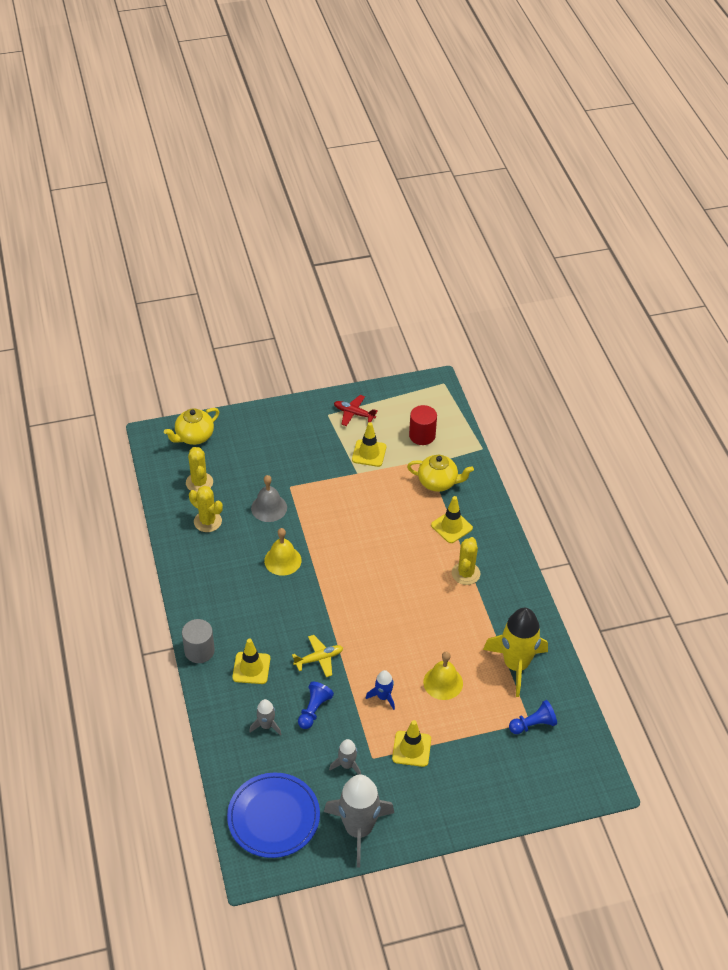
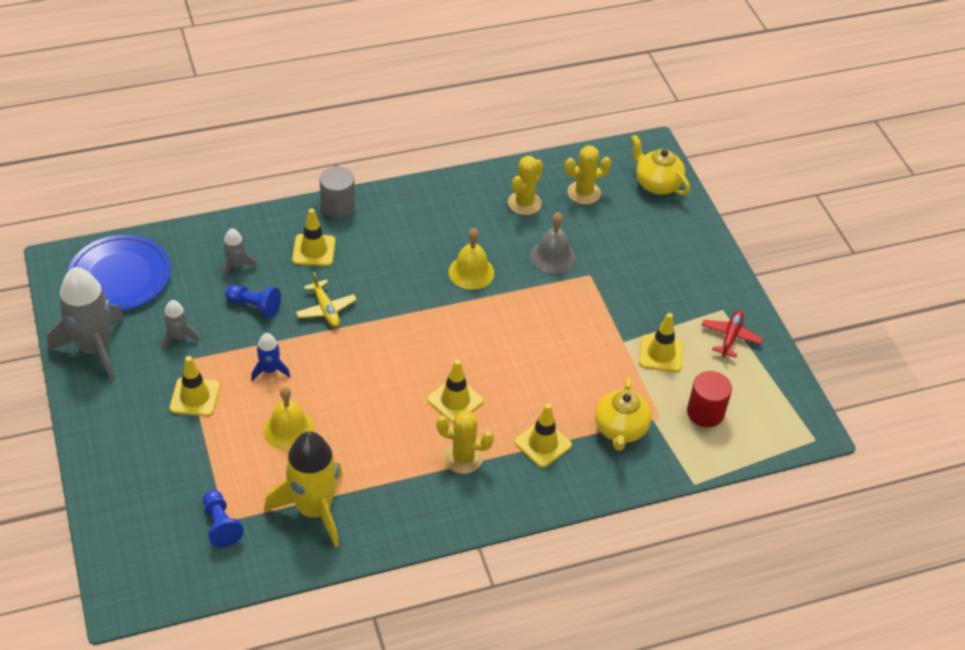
camera: 85 degrees right, 0 degrees up
none -> yellow traffic cone [427,360,484,423]

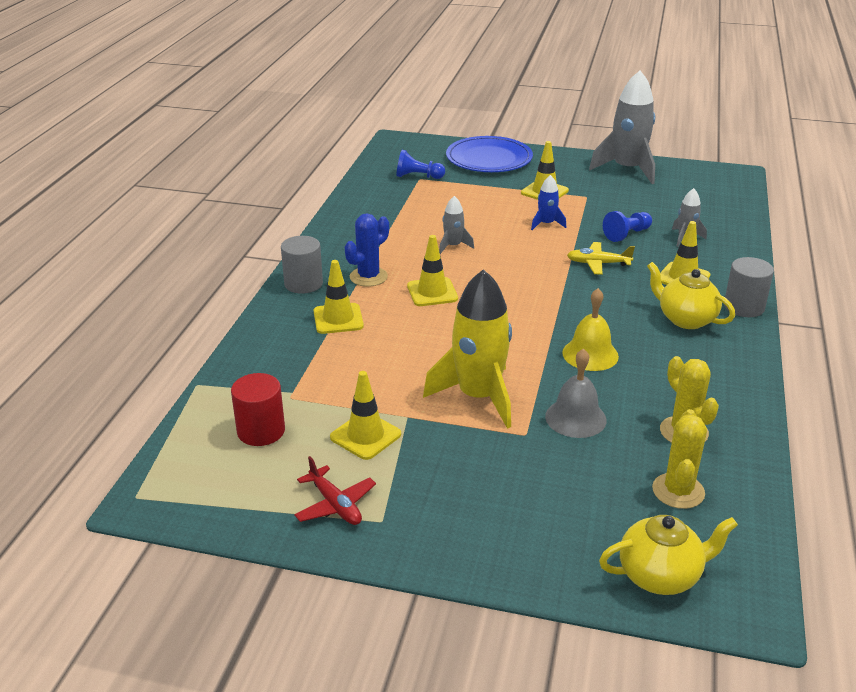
camera: 125 degrees right, 15 degrees down
blue plate [68,235,171,310] -> blue plate moved to [446,136,533,172]
grey rocket [162,300,200,350] -> grey rocket moved to [439,196,474,254]
yellow bell [263,386,314,451] -> none
yellow rocket [264,431,343,548] -> yellow rocket moved to [423,269,512,429]
yellow cactus [436,411,494,474] -> blue cactus [345,213,389,287]
yellow teapot [595,378,651,451] -> yellow teapot moved to [647,262,735,329]
none -> grey cylinder [281,236,323,294]

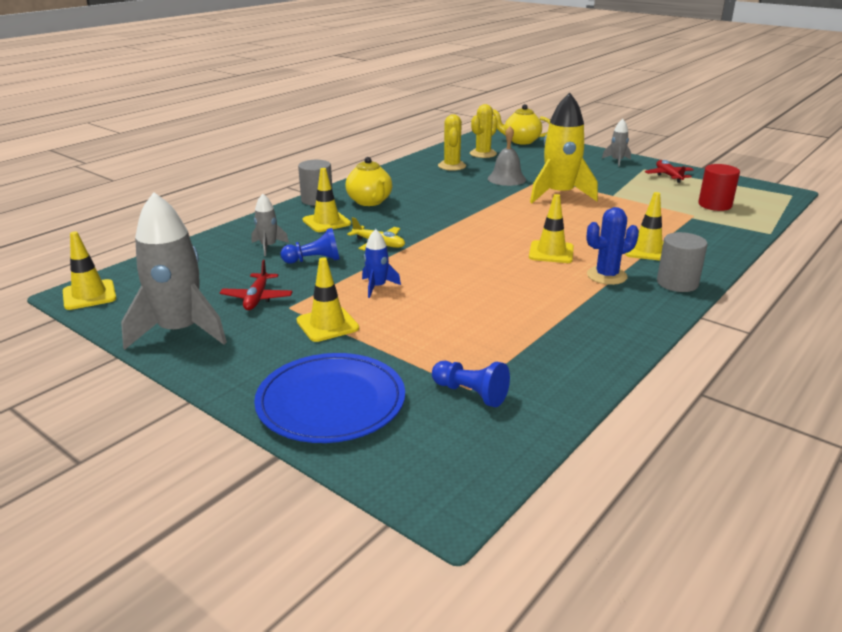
camera: 155 degrees left, 5 degrees down
yellow traffic cone [330,371,401,460] -> yellow traffic cone moved to [63,231,116,310]
grey rocket [439,196,474,254] -> grey rocket moved to [602,119,631,166]
yellow bell [562,288,619,371] -> none
none -> red plane [220,260,293,310]

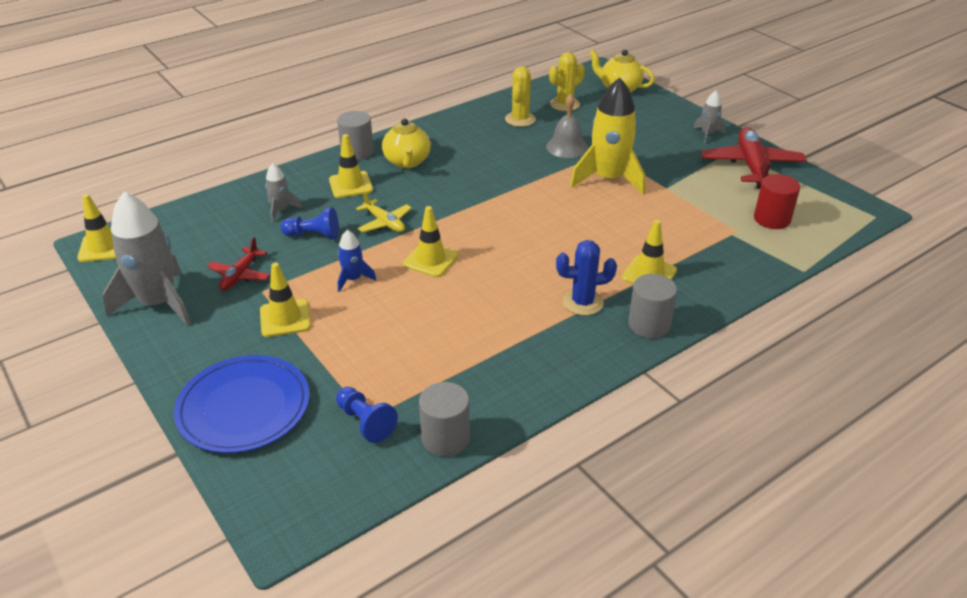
camera: 15 degrees right, 10 degrees up
yellow traffic cone [529,194,574,263] -> yellow traffic cone moved to [403,206,459,277]
red plane [645,160,694,183] -> red plane [701,127,807,189], size x1.80
none -> grey cylinder [419,382,470,457]

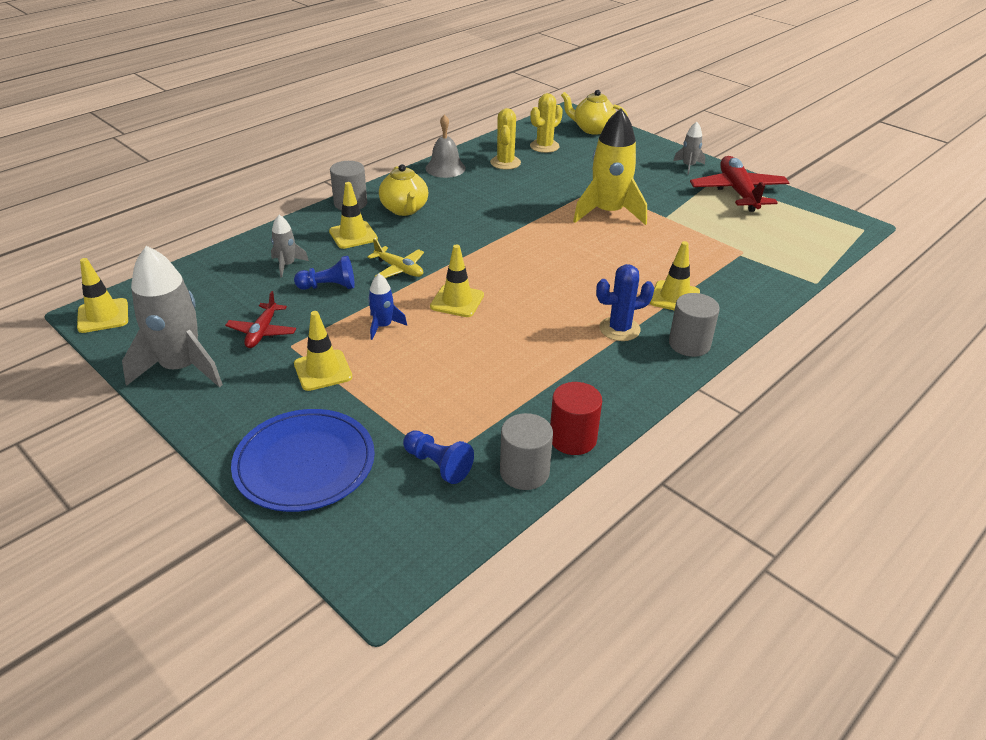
camera: 10 degrees left, 0 degrees up
grey bell [546,94,588,158] -> grey bell moved to [426,114,466,178]
red cylinder [754,174,800,229] -> red cylinder moved to [550,382,602,455]

